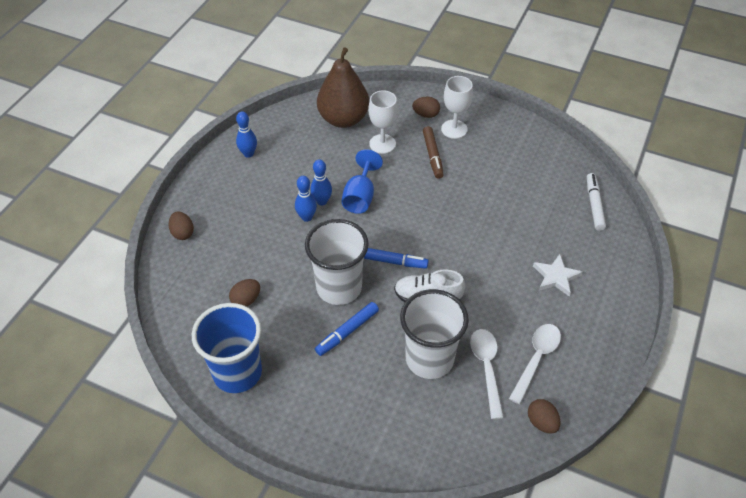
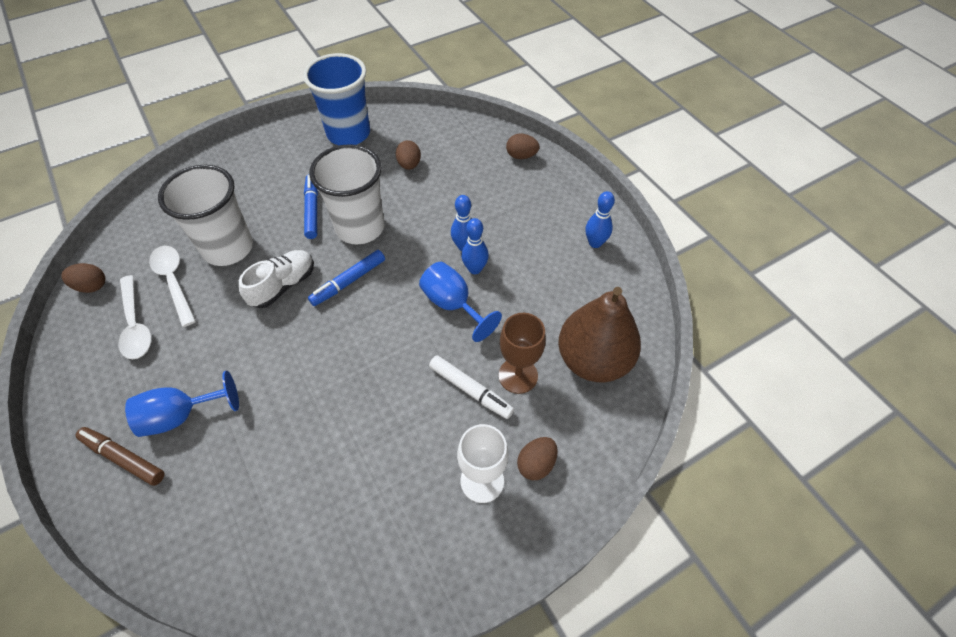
camera: 125 degrees right, 5 degrees up
white goblet [369,90,398,154] -> brown goblet [499,313,546,394]
brown marker [423,126,444,179] -> brown marker moved to [76,427,165,486]
white spoon [470,329,504,419] -> white spoon turned 150 degrees counterclockwise [149,246,196,327]
white star [533,254,583,297] -> blue goblet [125,371,239,437]
white marker [587,173,606,231] -> white marker moved to [429,355,514,419]

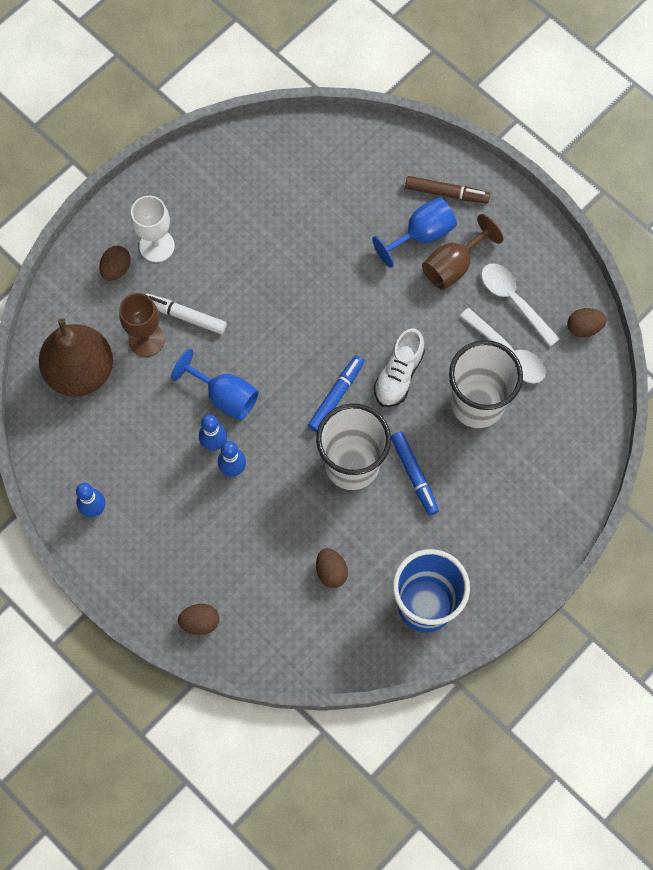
camera: 165 degrees right, 15 degrees up
none -> brown goblet [422,214,504,290]

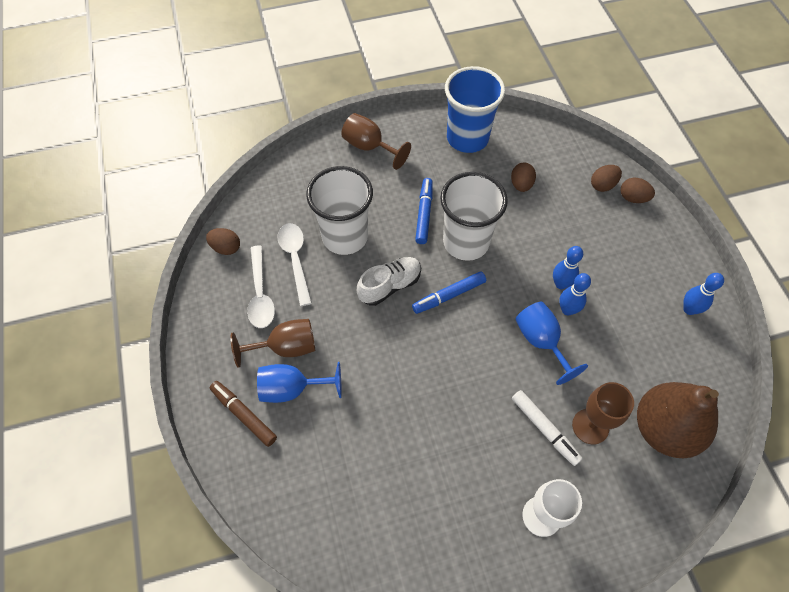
camera: 150 degrees left, 10 degrees down
brown egg [99,246,131,281] -> brown egg moved to [591,165,622,192]
none -> brown goblet [341,113,411,170]

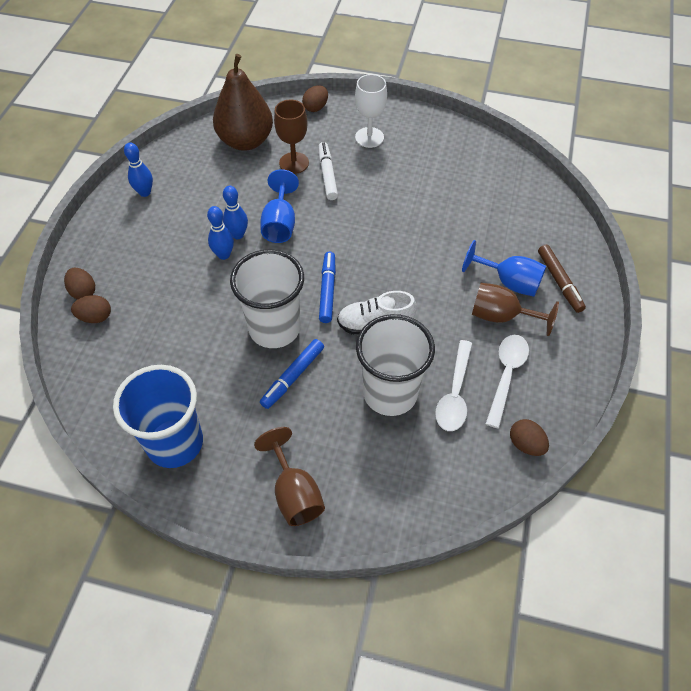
camera: 150 degrees left, 5 degrees down
blue marker [412,271,486,314] -> blue marker turned 90 degrees counterclockwise [319,252,336,323]
brown egg [511,163,536,192] -> brown egg moved to [302,85,328,112]

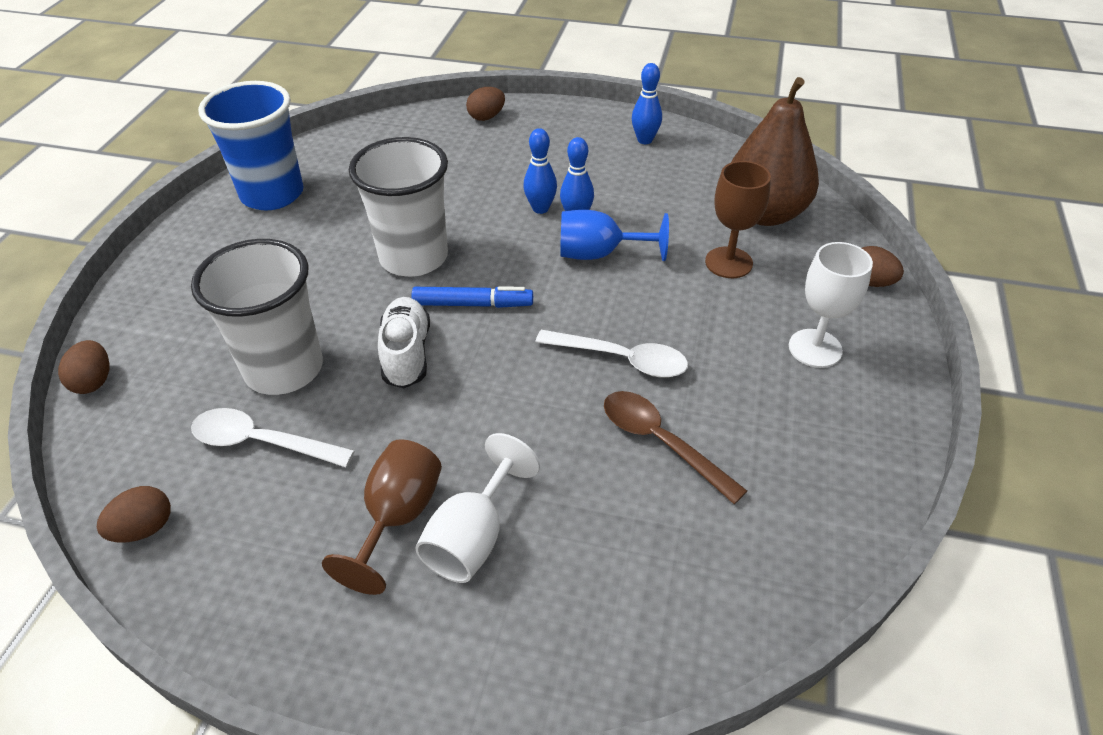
camera: 90 degrees right, 10 degrees down
brown egg [71,295,111,323] -> brown egg moved to [58,340,110,394]
brown goblet [254,427,325,526] -> none
blue marker [260,339,324,409] -> none
white marker [319,142,338,200] -> none
blue goblet [462,240,546,297] -> white goblet [415,433,540,583]
white spoon [486,335,529,428] -> white spoon moved to [536,330,688,378]
brown marker [538,245,586,313] -> none
none -> brown spoon [604,391,747,504]

